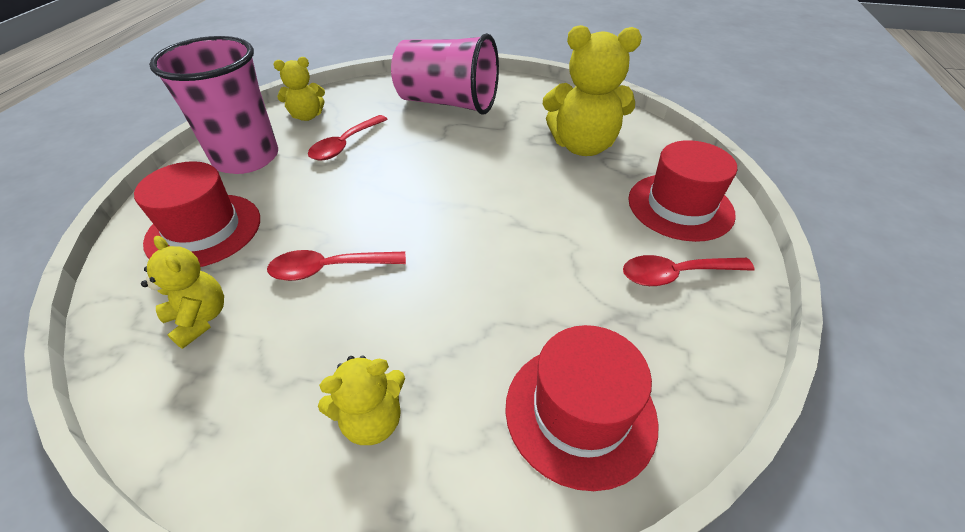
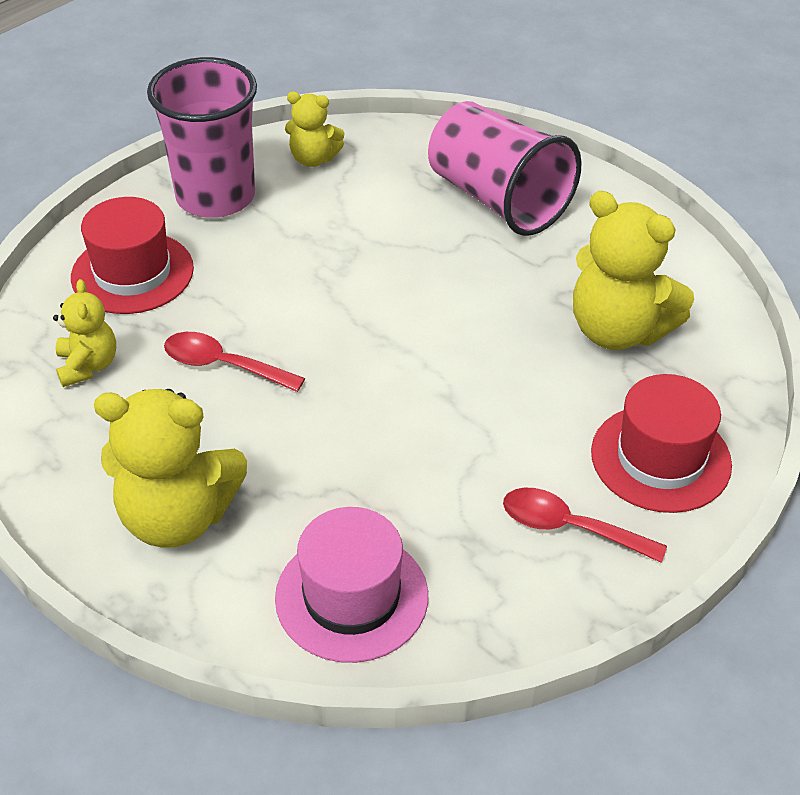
camera: 30 degrees right, 0 degrees up
red spoon [308,115,388,160] -> none
yellow teddy bear [318,356,405,445] -> yellow teddy bear [94,389,247,548], size x1.80
red hat [505,325,659,491] -> pink hat [275,507,428,663]

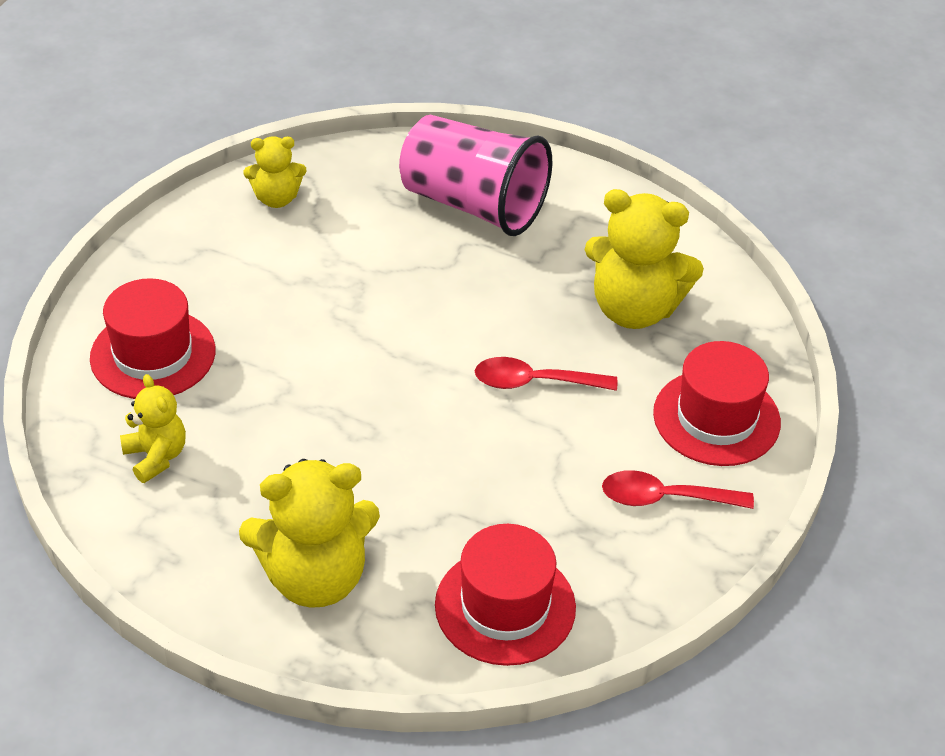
camera: 20 degrees left, 0 degrees up
pink cup [147,57,257,218] -> none
red spoon [164,332,305,392] -> red spoon moved to [475,357,617,391]
pink hat [275,507,428,663] -> red hat [435,524,576,666]

